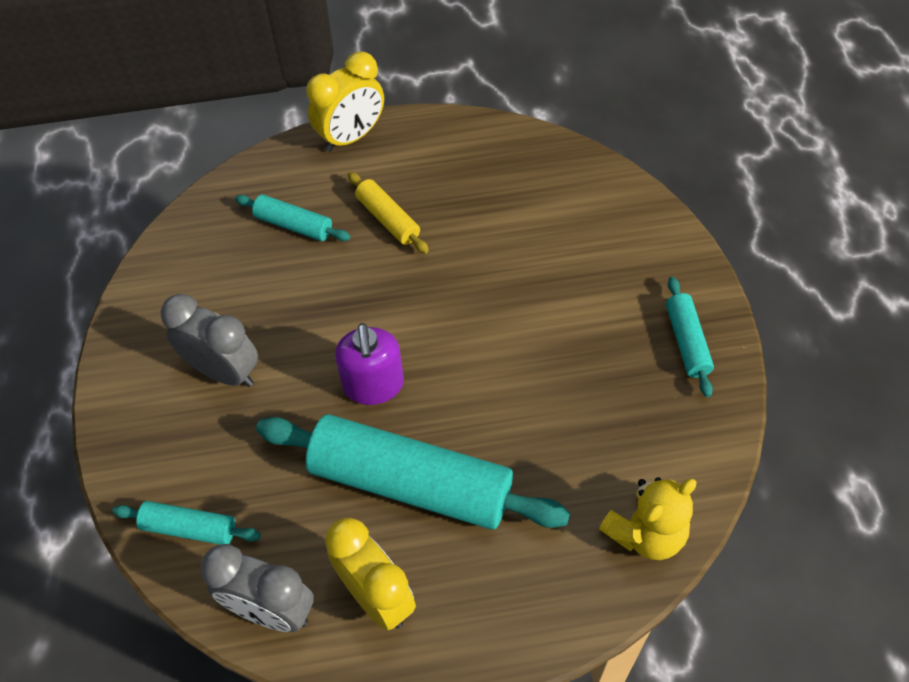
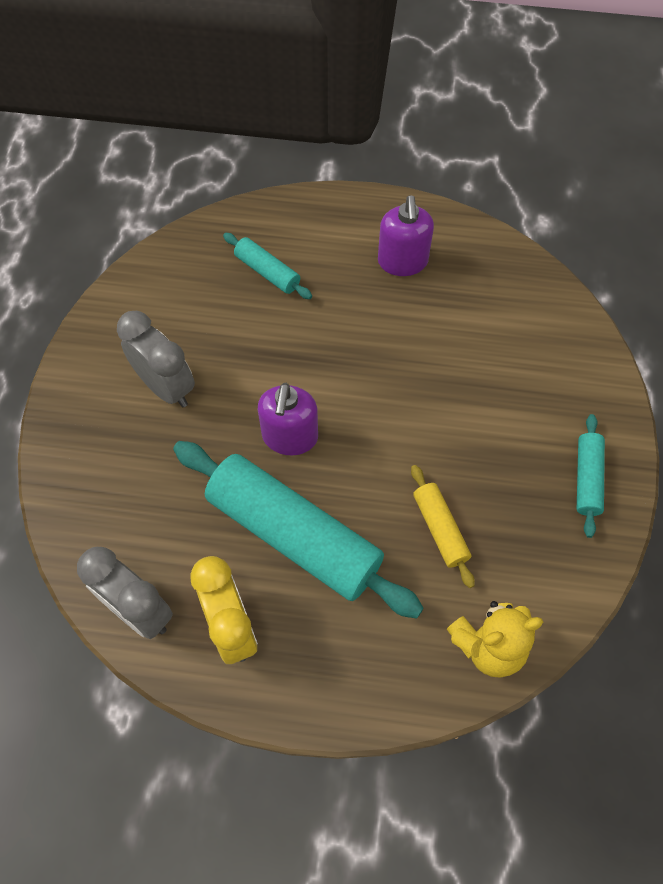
camera: 15 degrees right, 5 degrees up
turquoise rolling pin [113,501,261,545] -> none
yellow clock [306,52,384,152] -> none
yellow rolling pin [348,172,429,254] -> yellow rolling pin moved to [411,465,475,588]
none -> purple soap dispenser [378,195,434,276]

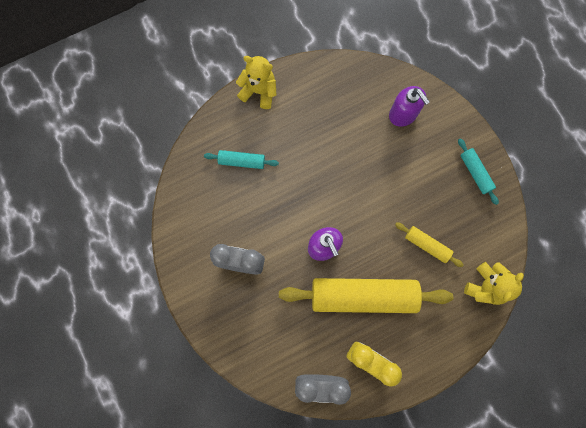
camera: 35 degrees left, 15 degrees up
turquoise rolling pin [173,441,424,619] -> yellow rolling pin [279,278,453,313]
purple soap dispenser [378,195,434,276] -> purple soap dispenser moved to [389,86,430,127]
none -> yellow teddy bear [236,56,276,109]

